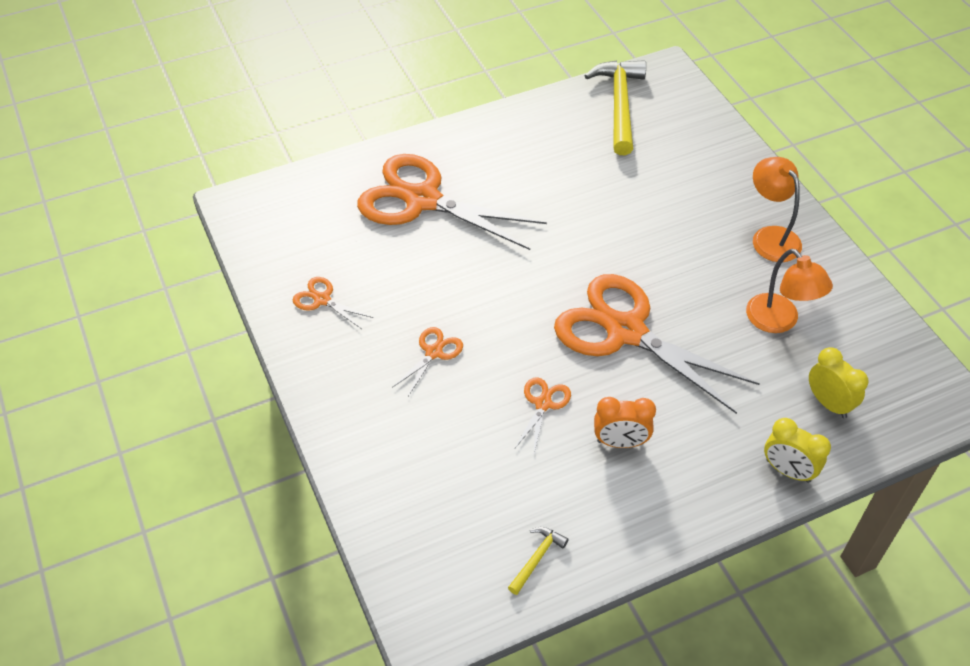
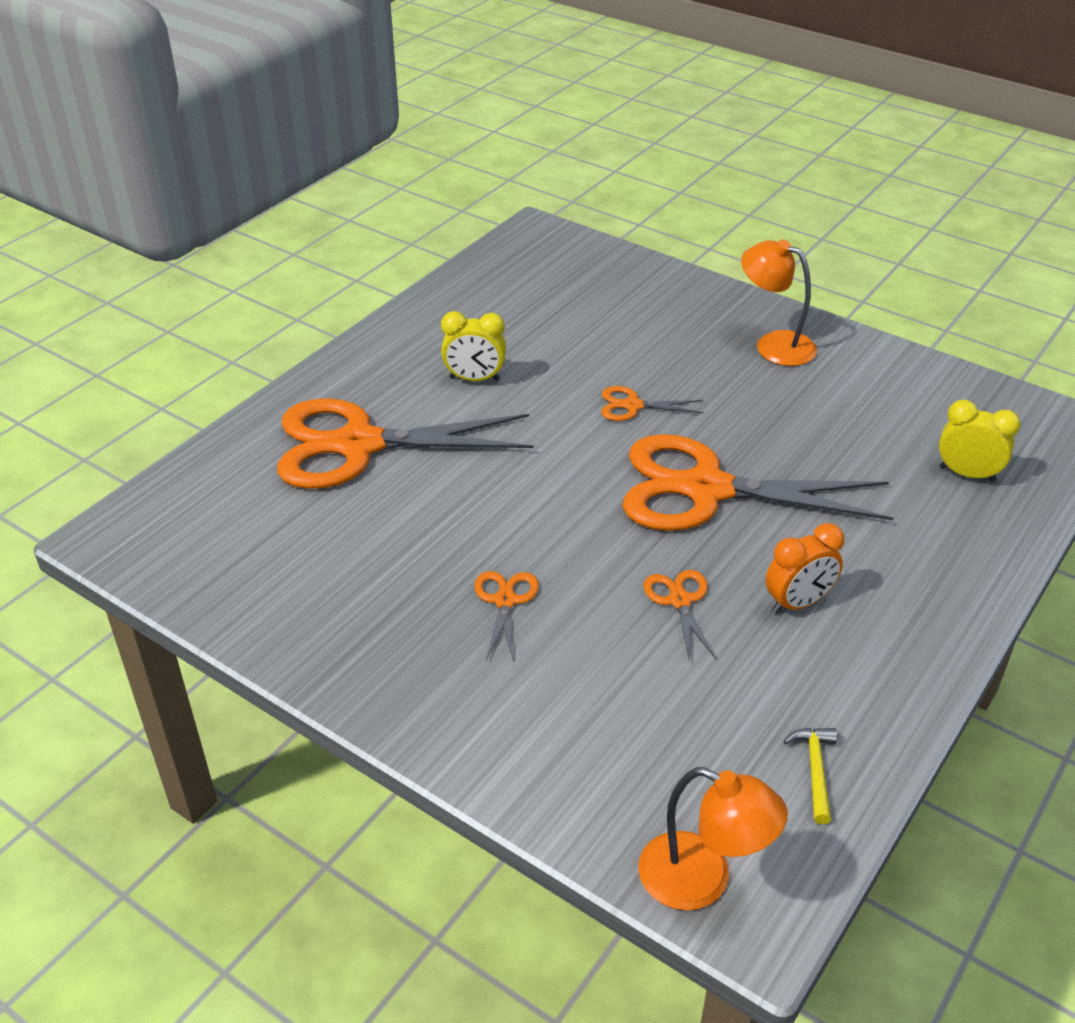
camera: 30 degrees left, 10 degrees down
orange scissors [293,277,373,329] -> orange scissors moved to [601,386,704,421]
yellow hammer [585,60,646,155] -> none
orange lamp [746,249,833,333] -> orange lamp moved to [638,767,788,911]
yellow clock [764,418,831,483] -> yellow clock moved to [441,311,506,381]

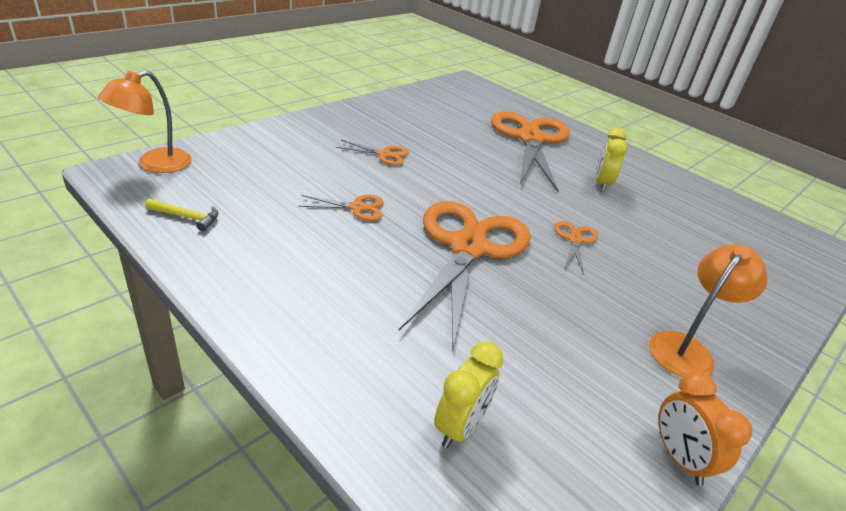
camera: 95 degrees right, 5 degrees down
orange clock [765,523,844,614] -> orange clock moved to [658,371,753,486]

